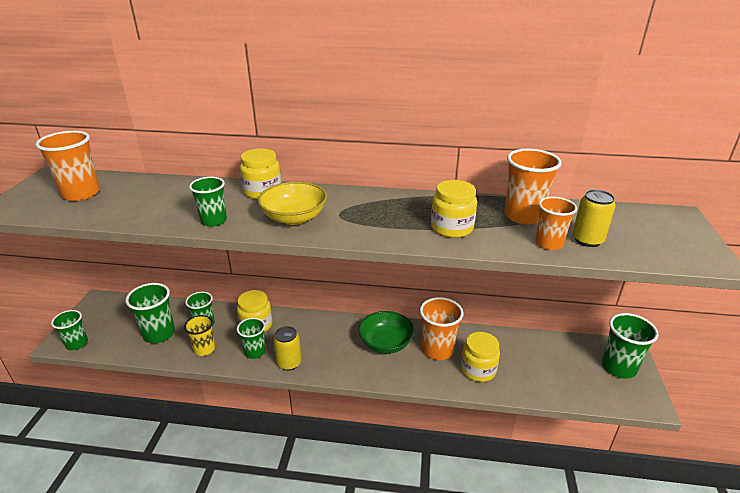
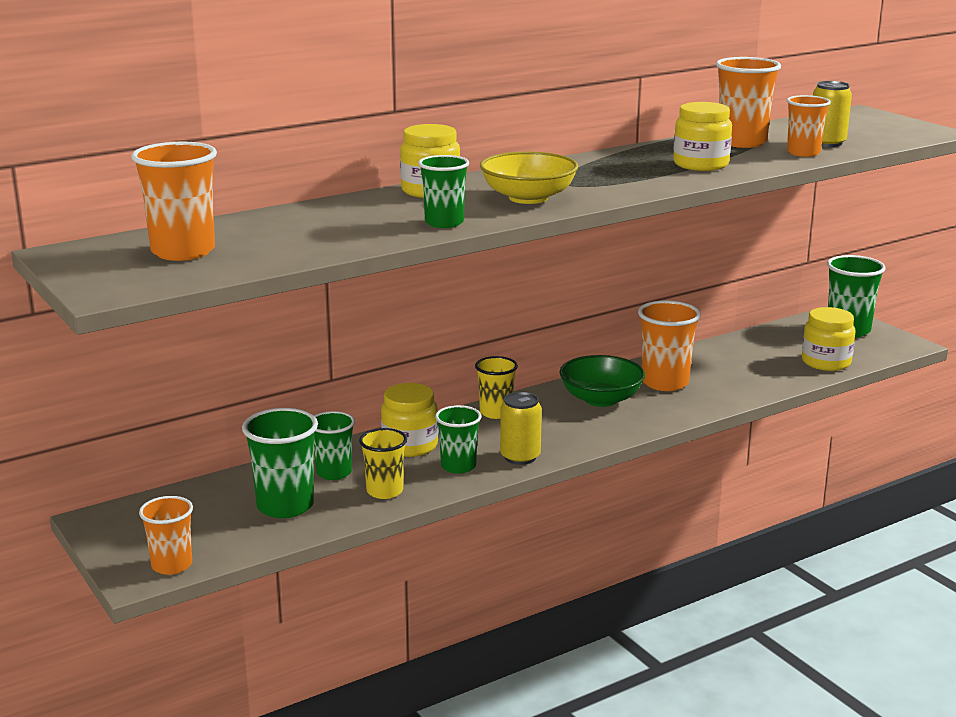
camera: 40 degrees left, 10 degrees down
green cup [51,310,88,350] -> orange cup [139,496,193,575]
yellow jar [461,332,500,382] -> yellow jar moved to [802,307,856,371]
none -> yellow cup [475,356,518,419]

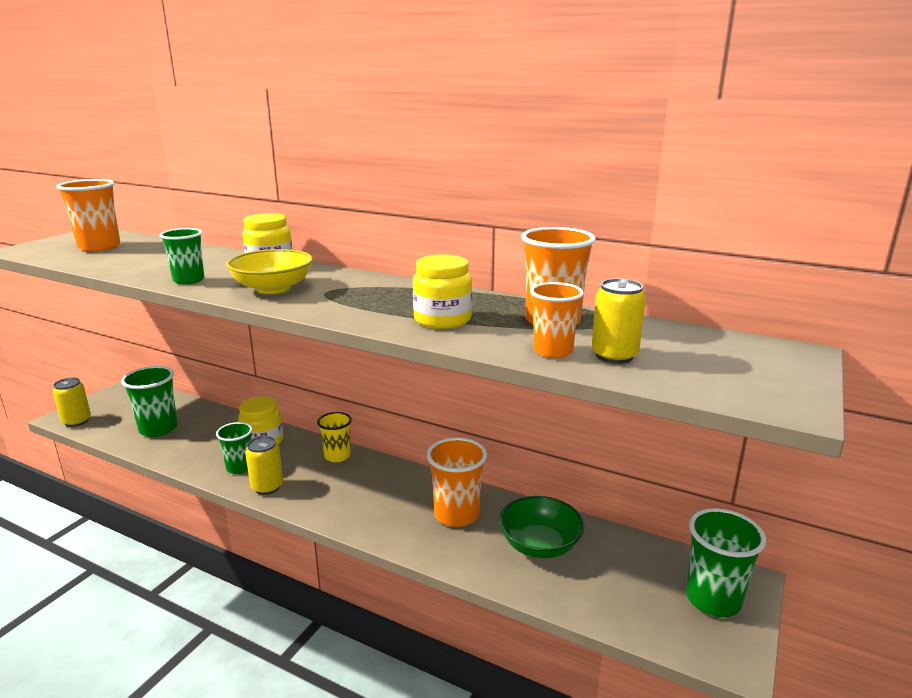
camera: 60 degrees right, 0 degrees up
orange cup [139,496,193,575] -> yellow can [52,378,91,427]
green cup [314,411,355,480] -> none
yellow cup [359,428,407,499] -> none
green bowl [559,355,645,407] -> green bowl moved to [499,496,584,558]
yellow jar [802,307,856,371] -> none

